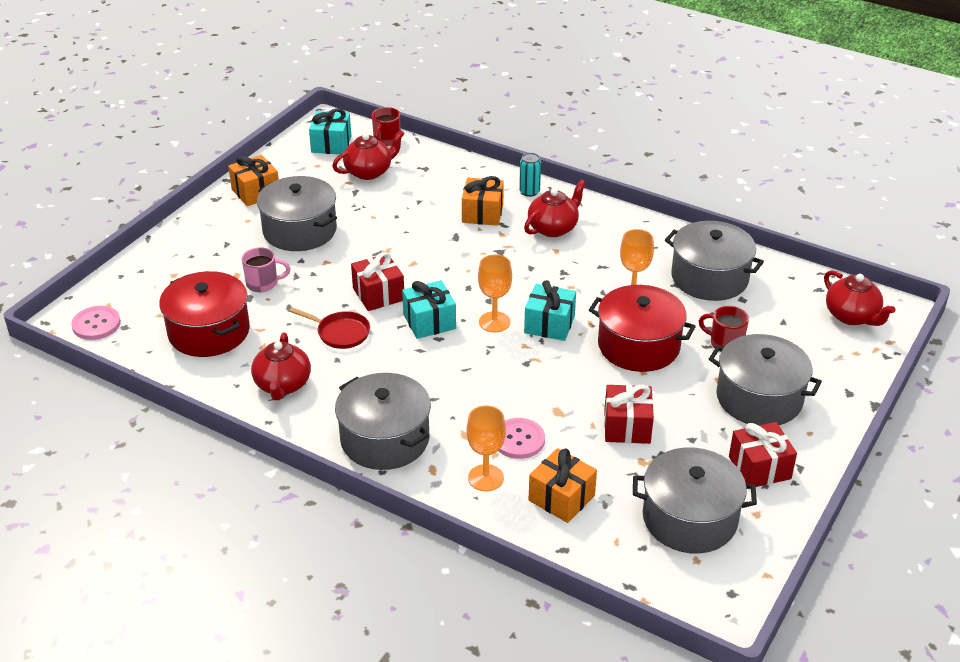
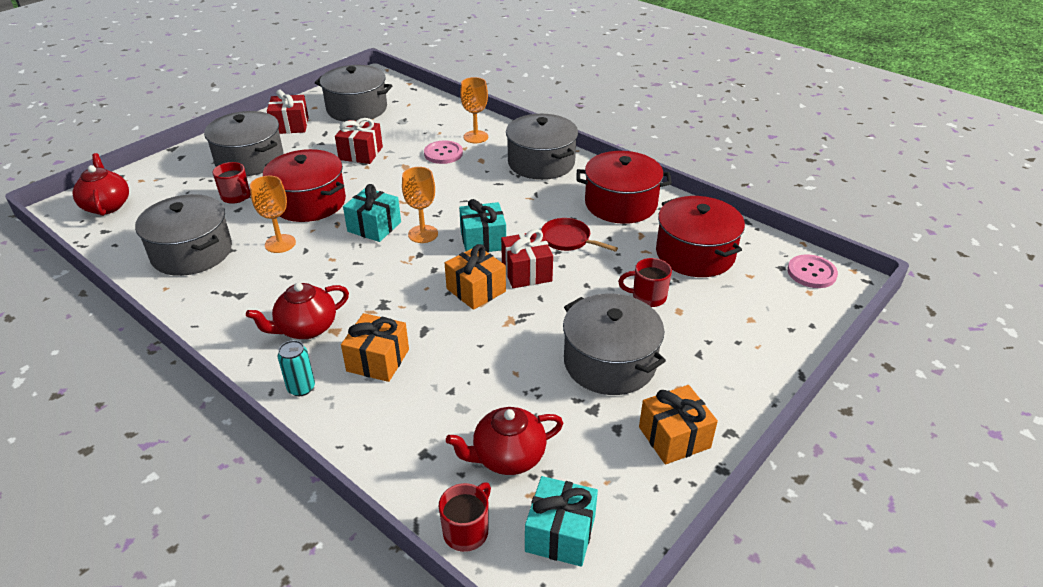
camera: 170 degrees left, 0 degrees up
pink mug [242,247,291,292] -> red mug [618,258,672,307]
red teapot [251,332,311,400] -> red pot [577,151,672,224]
orange gift [529,448,597,523] -> orange gift moved to [445,244,506,310]

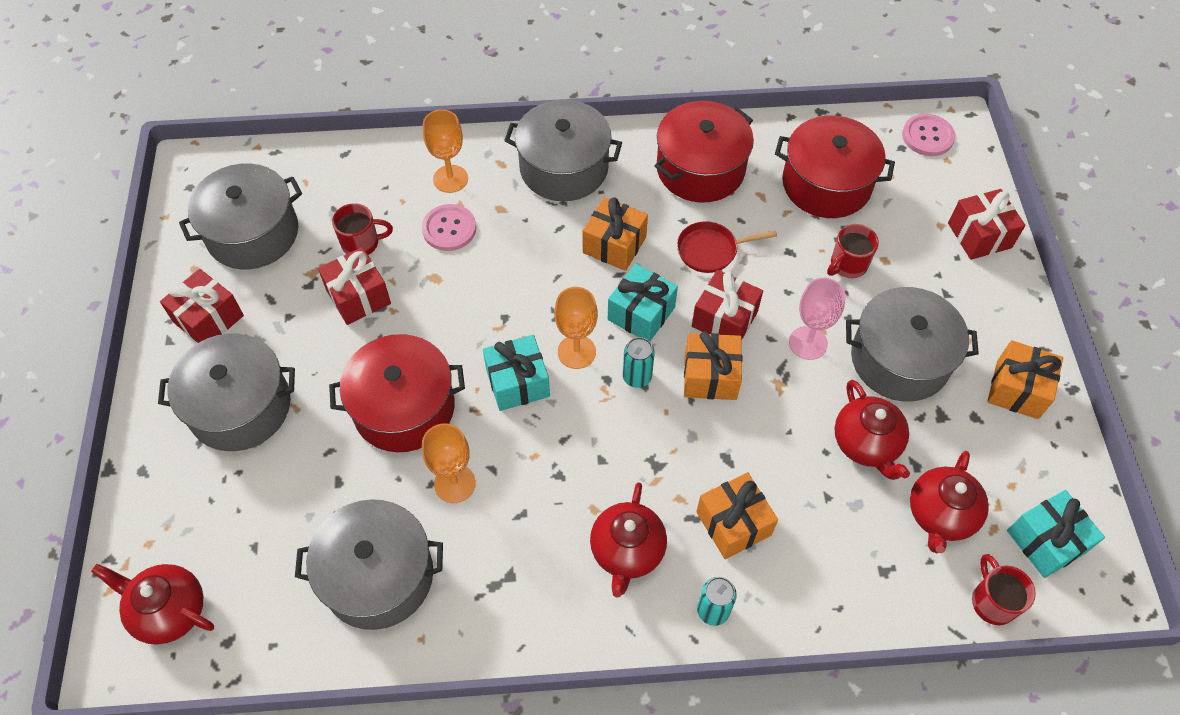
camera: 45 degrees left, 20 degrees up
red mug [213,162,251,204] -> red mug moved to [332,203,393,255]
none -> orange gift [582,197,648,271]
none -> turquoise can [623,337,655,388]
none -> pink goblet [789,278,846,360]
none -> red teapot [834,379,910,480]
none -> red gift [948,189,1025,260]

